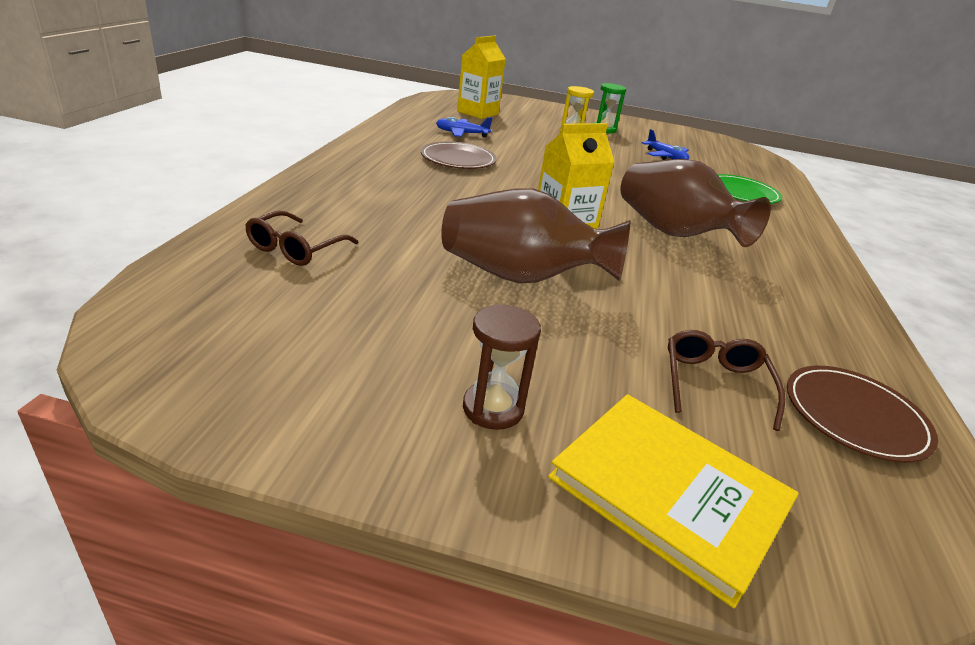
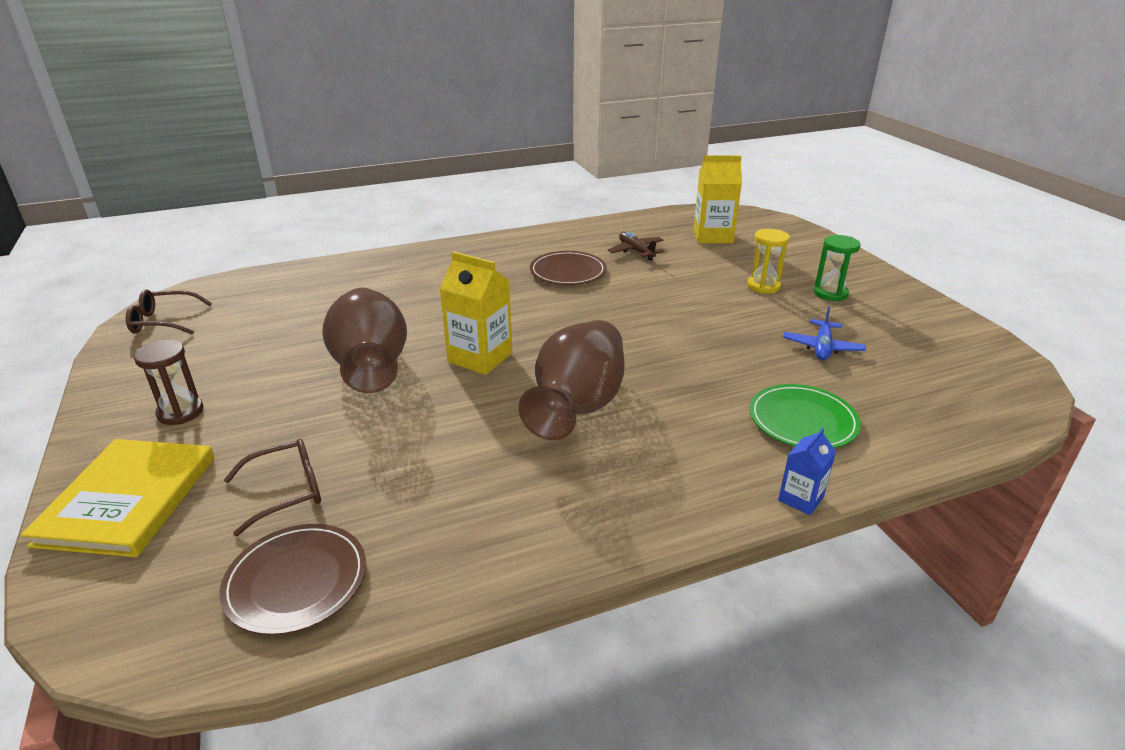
camera: 60 degrees right, 0 degrees up
brown glasses [245,211,358,266] -> brown glasses moved to [126,289,212,335]
blue plane [436,117,493,138] -> brown plane [608,232,664,261]
none -> blue carton [778,428,836,515]

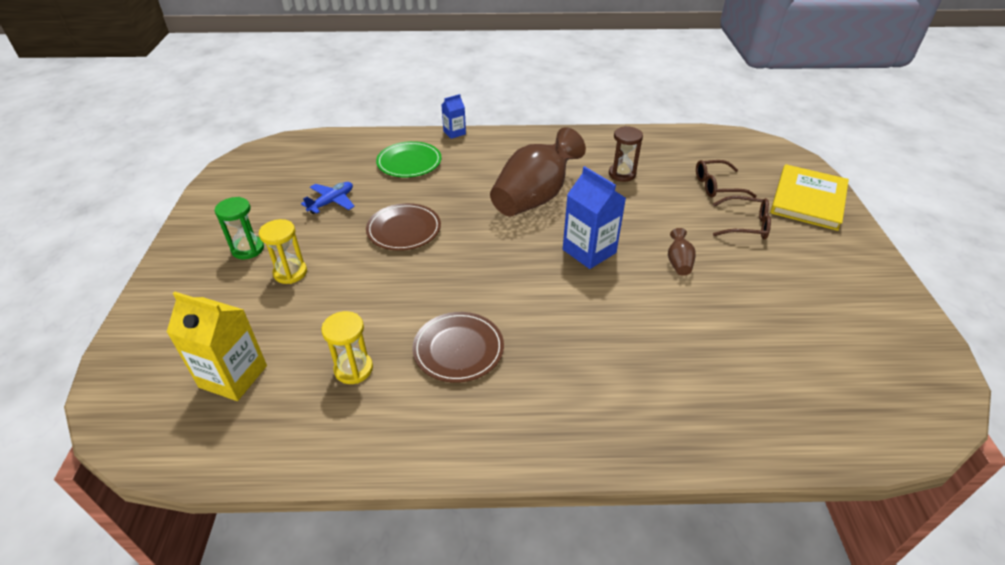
camera: 160 degrees left, 10 degrees up
brown glasses [126,289,212,335] -> brown glasses moved to [713,196,771,239]
brown hourglass [134,340,203,425] -> brown hourglass moved to [609,126,643,182]
brown plate [219,524,366,635] -> brown plate moved to [366,203,441,251]
brown vase [322,288,407,393] -> brown vase [668,228,696,276], size x0.40
yellow carton [439,251,512,375] -> blue carton [563,166,626,269]
brown plane [608,232,664,261] -> yellow hourglass [321,311,373,384]

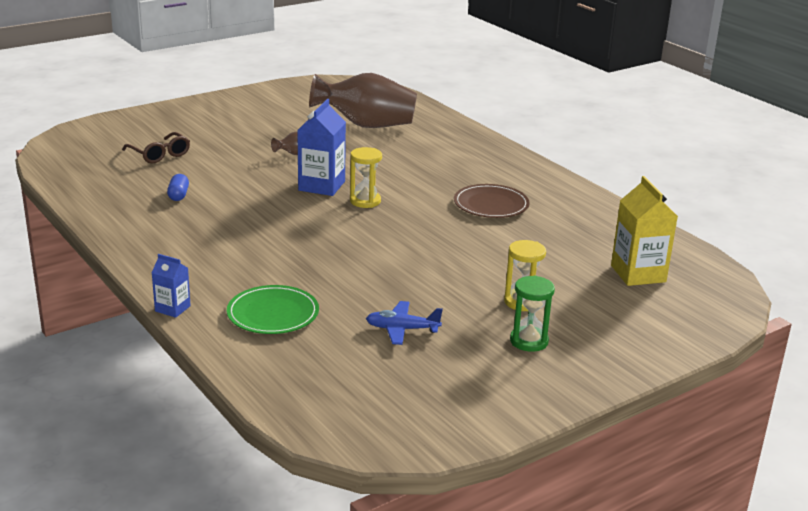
camera: 125 degrees left, 15 degrees down
yellow hourglass [321,311,373,384] -> yellow hourglass moved to [350,147,382,208]
brown plate [366,203,441,251] -> none
brown vase [490,127,586,217] -> brown vase moved to [309,73,417,128]
brown hourglass [609,126,643,182] -> blue capsule [167,174,189,201]
brown glasses [713,196,771,239] -> none
yellow book [770,164,849,231] -> none

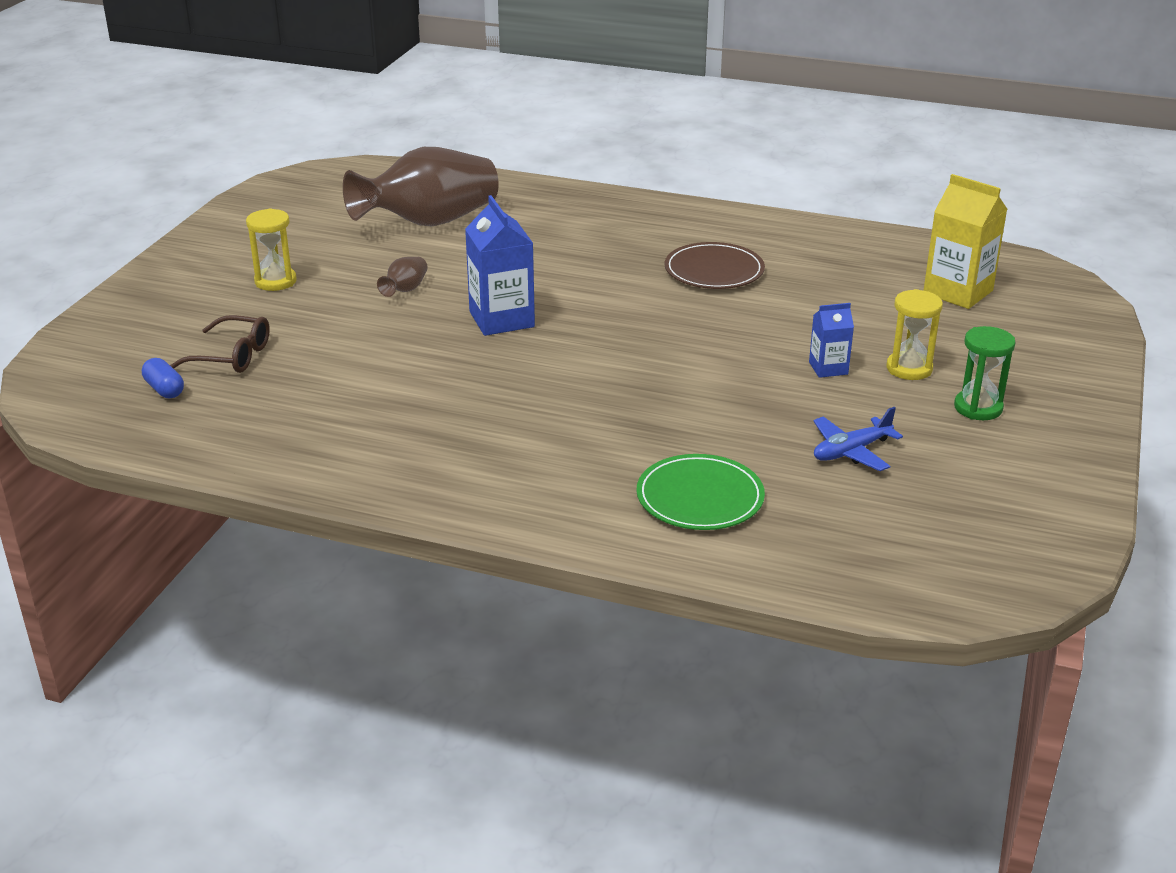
camera: 35 degrees left, 5 degrees up
blue carton [152,254,191,318] -> blue carton moved to [809,303,854,378]
blue capsule [167,174,189,201] -> blue capsule moved to [142,358,184,398]
yellow hourglass [350,147,382,208] -> yellow hourglass moved to [246,208,297,291]

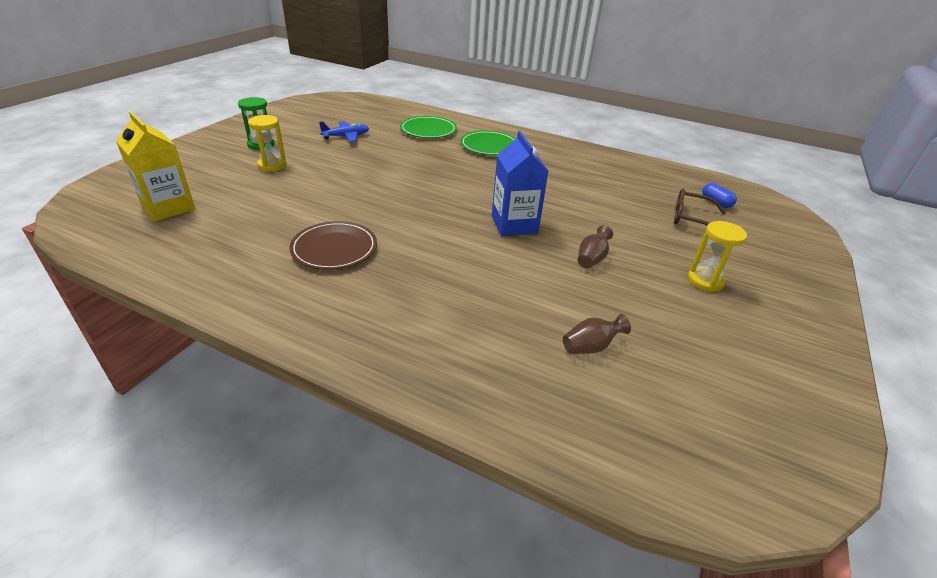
camera: 175 degrees left, 5 degrees up
brown vase [343,147,499,227] -> brown vase [563,314,631,354], size x0.40
blue carton [809,303,854,378] -> none
none -> green plate [460,130,516,155]

